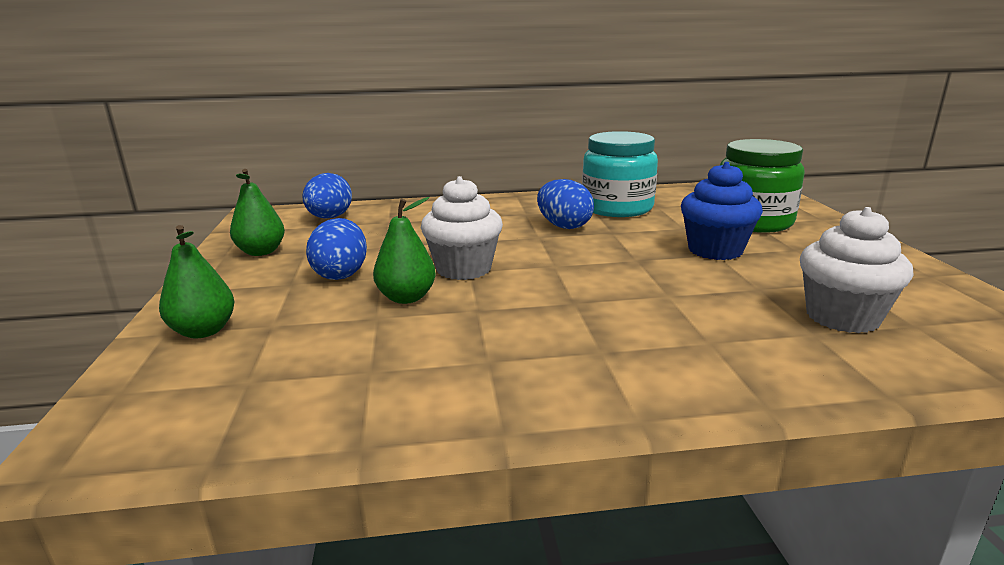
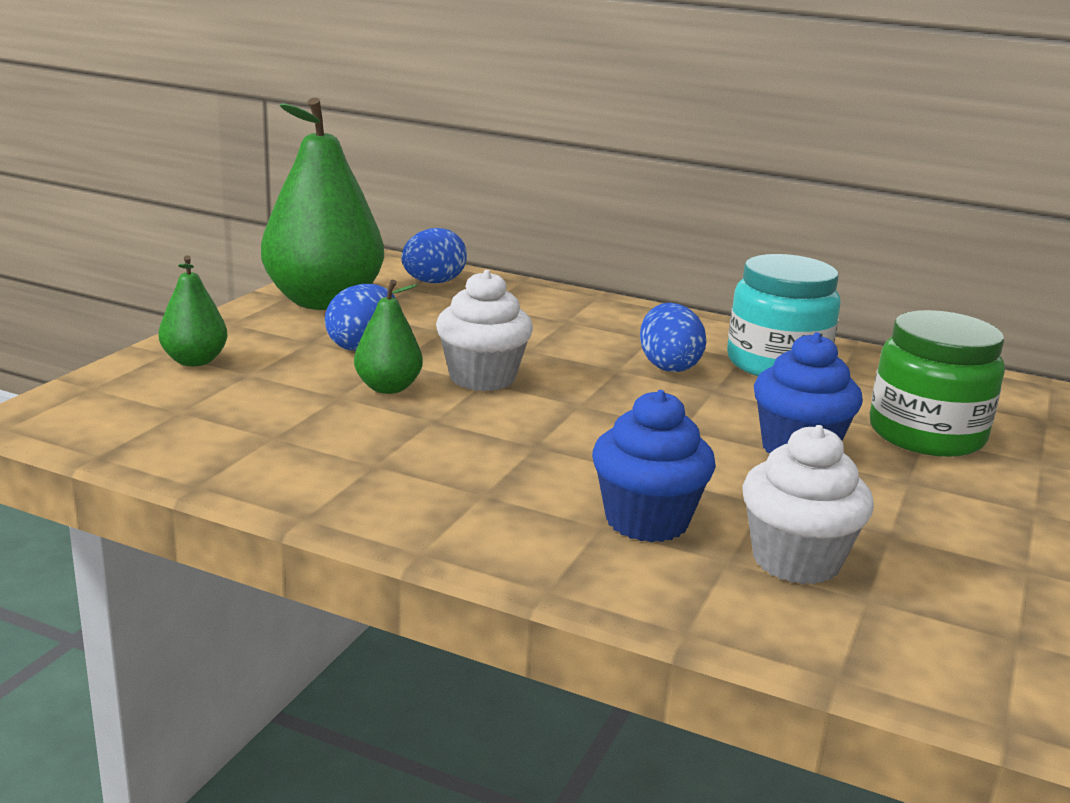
camera: 30 degrees right, 0 degrees up
green pear [230,169,285,256] -> green pear [261,98,384,310], size x2.10
none -> blue cupcake [592,390,716,542]

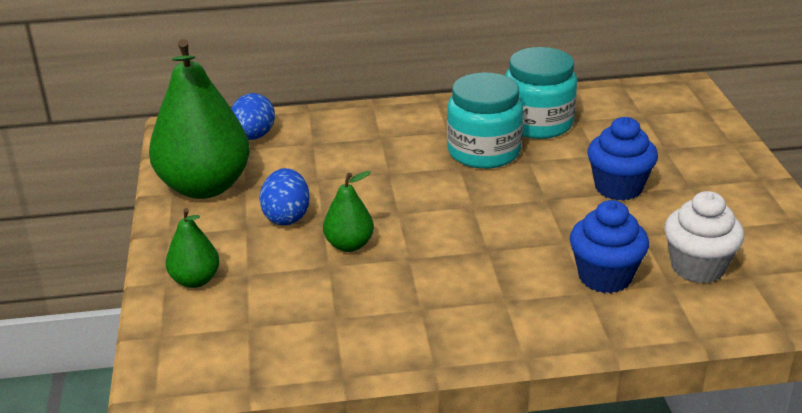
camera: 30 degrees left, 10 degrees up
white cupcake [436,270,533,391] -> none
blue egg [640,303,706,372] -> turquoise jar [447,72,523,169]
green jar [870,310,1005,457] -> none

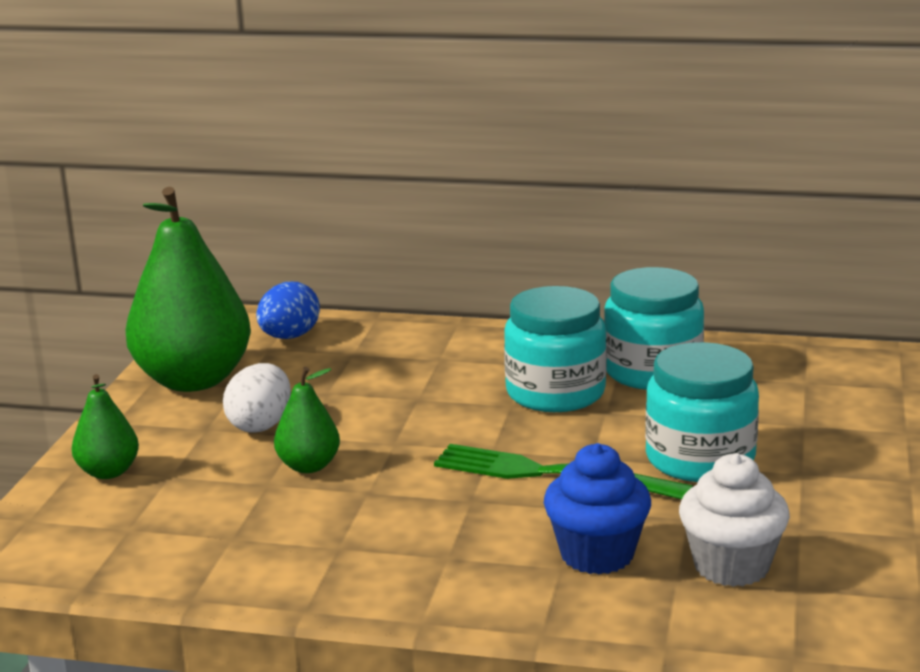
camera: 20 degrees right, 10 degrees down
blue egg [259,168,310,225] -> white egg [223,363,291,433]
blue cupcake [587,117,658,201] -> turquoise jar [645,342,759,482]
none -> green fork [434,444,693,500]

